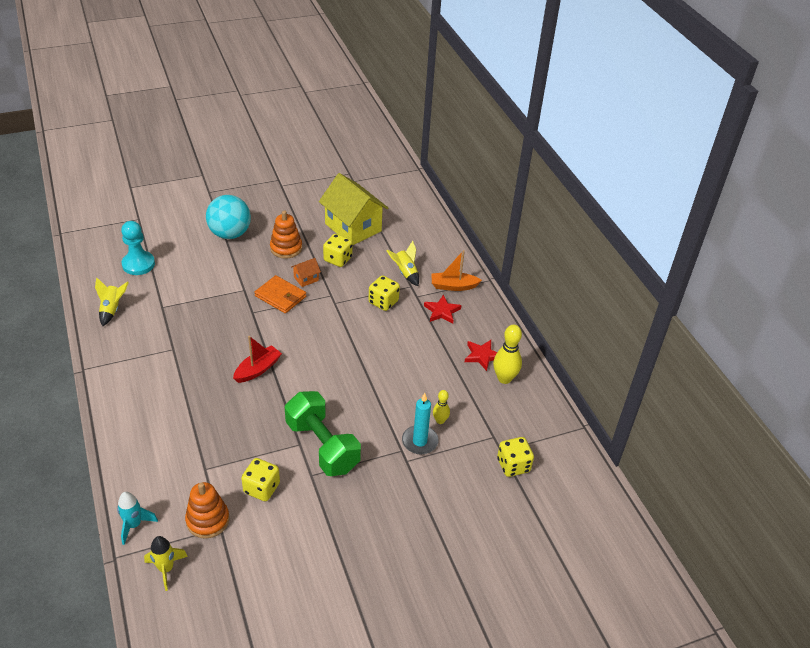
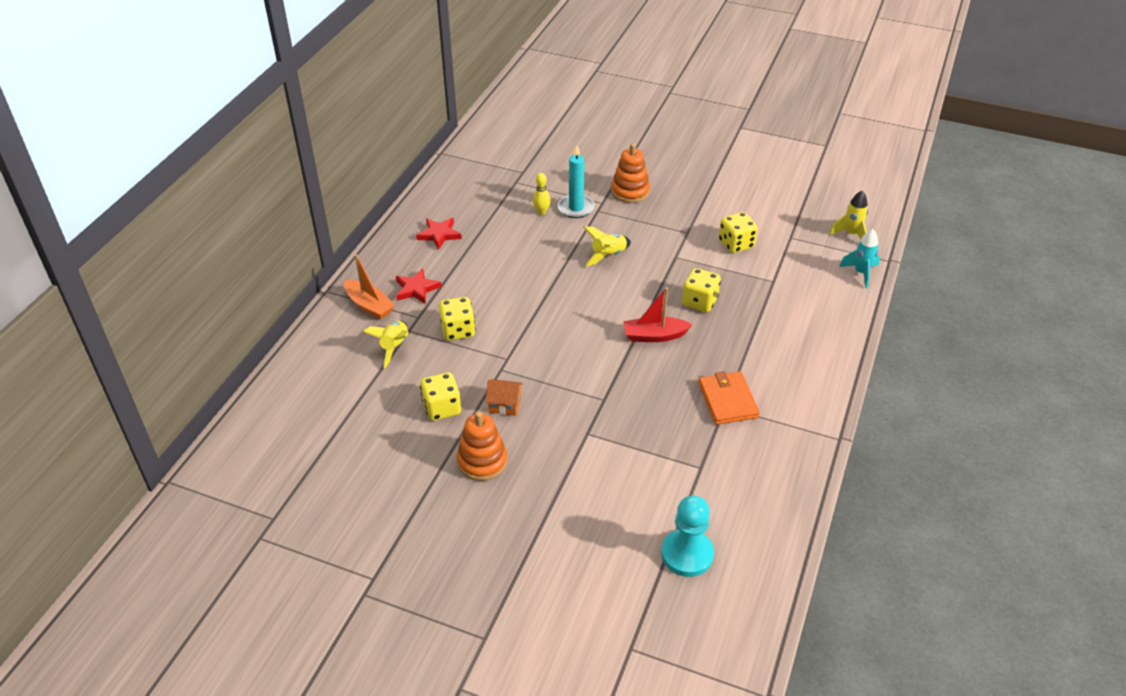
camera: 135 degrees left, 0 degrees up
yellow rocket [95,278,129,326] -> yellow rocket moved to [583,226,631,266]
orange stacking toy [185,482,229,539] -> orange stacking toy moved to [611,143,650,203]
turquoise ball [206,195,251,239] -> none
orange wallet [254,275,306,313] -> orange wallet moved to [698,371,760,425]
green dumbbell [285,391,361,476] -> none
yellow house [319,173,388,245] -> none
yellow bowling pin [493,325,522,384] -> none
yellow dice [497,437,534,477] -> yellow dice moved to [682,268,721,312]

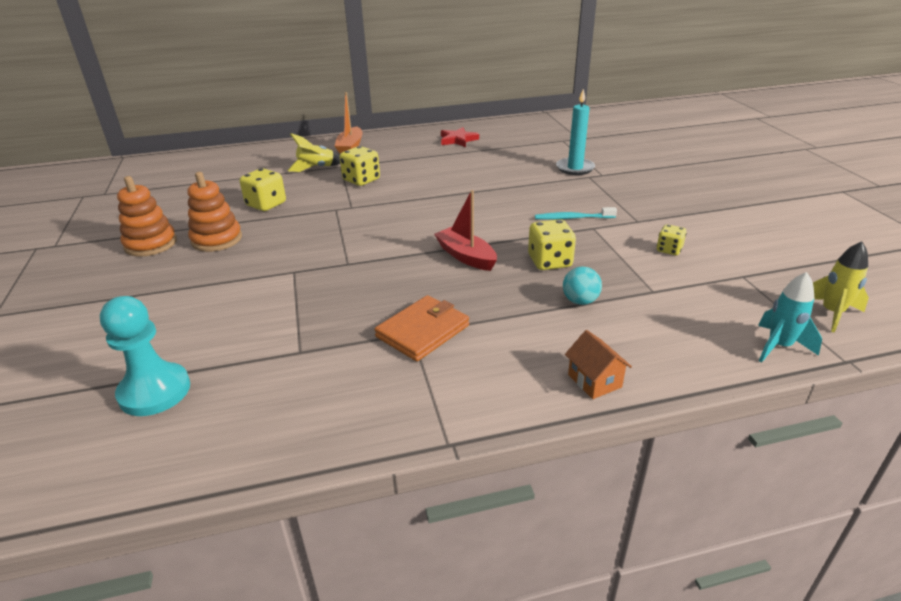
camera: 55 degrees right, 10 degrees down
red star [396,268,442,304] -> none
orange house [485,379,523,416] -> orange house moved to [565,330,632,399]
yellow bowling pin [533,173,551,215] -> none
yellow rocket [583,226,631,266] -> none
orange stacking toy [611,143,650,203] -> orange stacking toy moved to [117,176,177,257]
yellow dice [719,212,758,253] -> yellow dice [657,224,687,255], size x0.61
none -> turquoise toothbrush [535,207,617,220]
none -> turquoise ball [563,266,602,305]

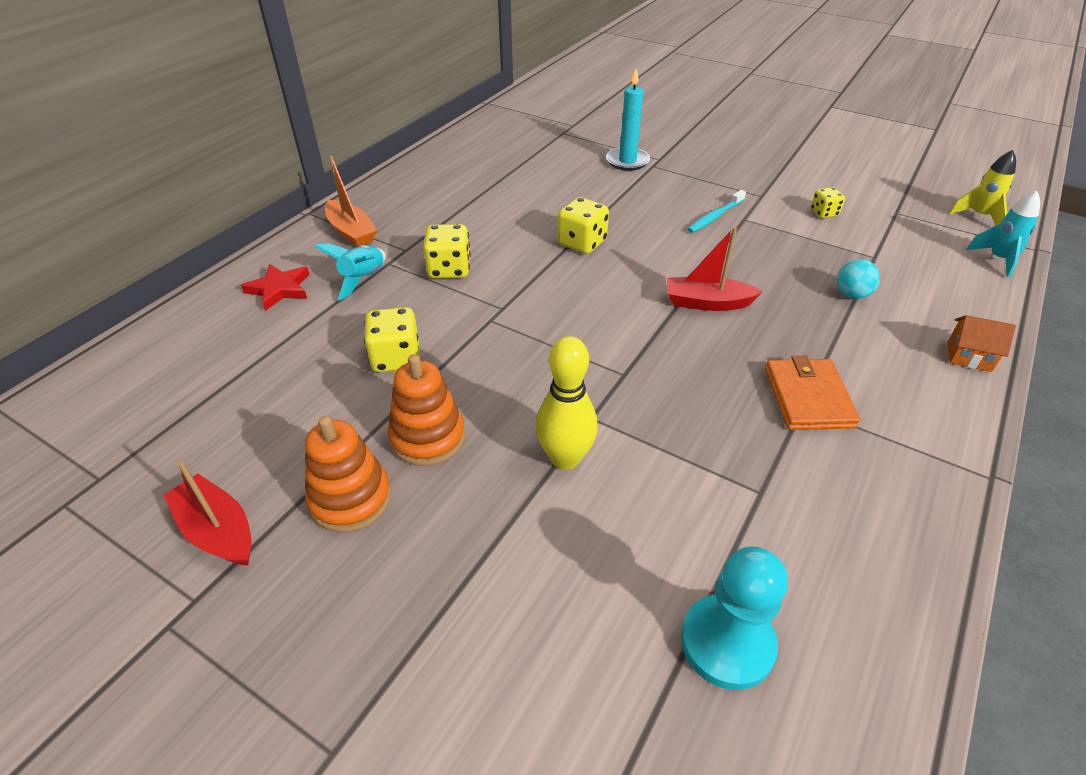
camera: 45 degrees left, 10 degrees up
yellow rocket [287,133,340,172] -> turquoise rocket [314,243,386,300]
red star [441,127,479,147] -> red star moved to [241,264,310,311]
yellow dice [528,219,576,270] -> yellow dice moved to [558,197,609,254]
none -> red boat [163,461,251,566]
none -> yellow bowling pin [536,336,598,470]

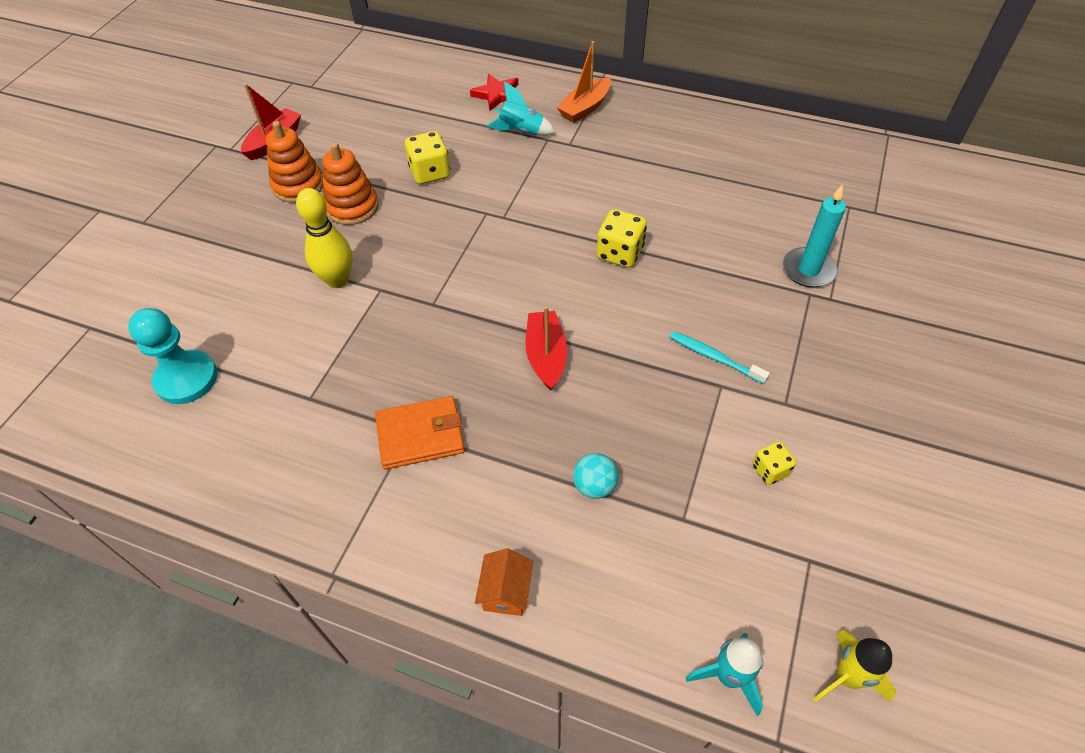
camera: 80 degrees right, 10 degrees up
yellow dice [423,224,470,279] -> none

